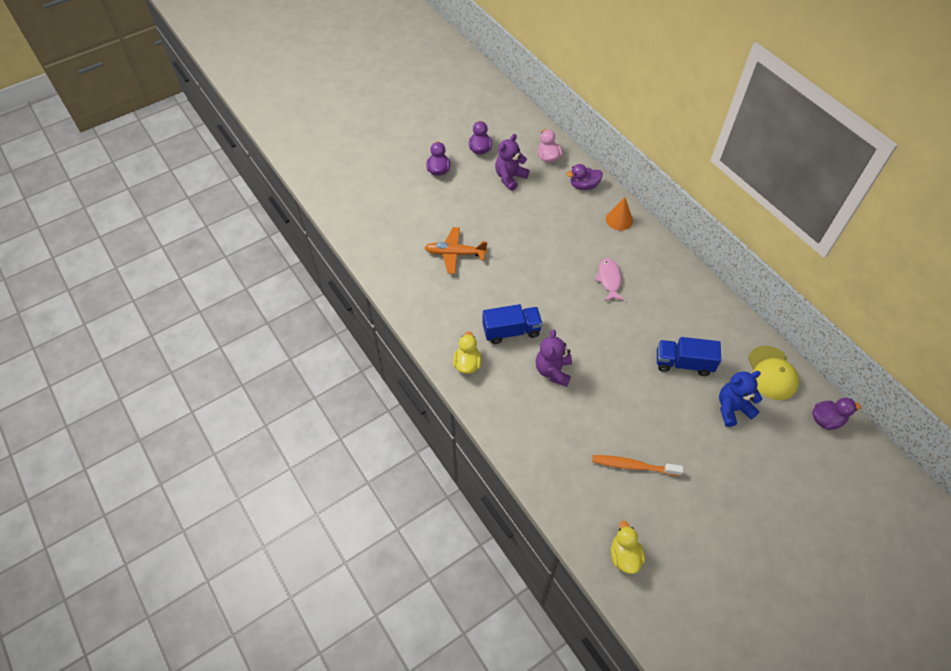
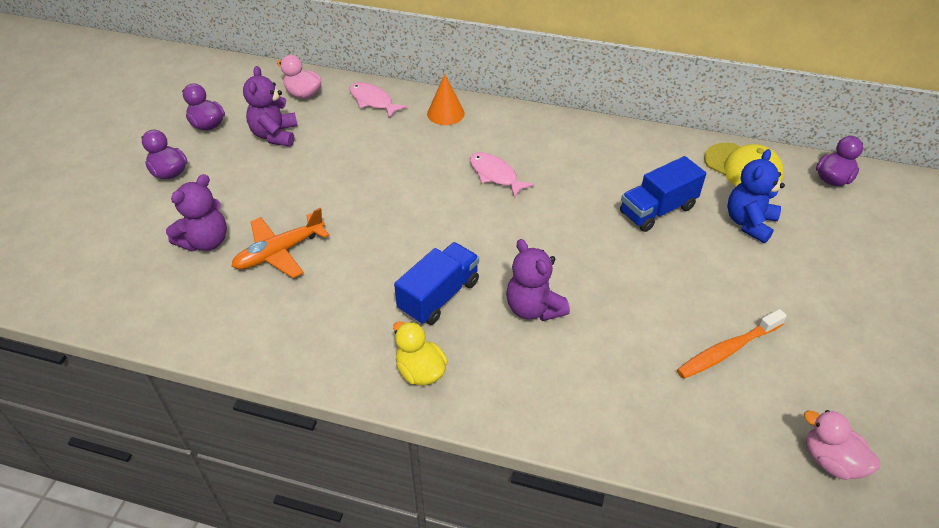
camera: 40 degrees left, 10 degrees down
purple duck [566,164,603,190] -> pink fish [350,82,407,118]
yellow duck [611,520,645,574] -> pink duck [804,410,880,480]
none -> purple teddy bear [166,174,227,252]

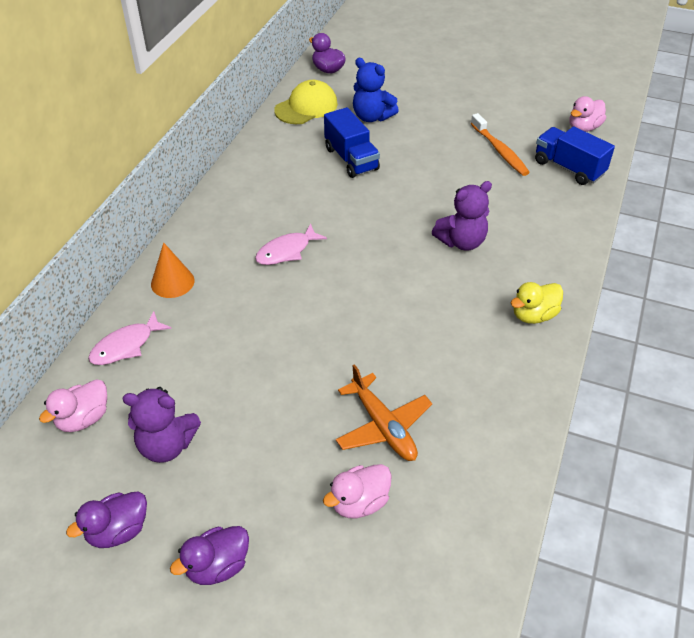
camera: 85 degrees left, 0 degrees up
purple teddy bear [166,174,227,252] -> pink duck [323,464,392,518]
blue truck [394,242,479,325] -> blue truck moved to [535,126,615,185]

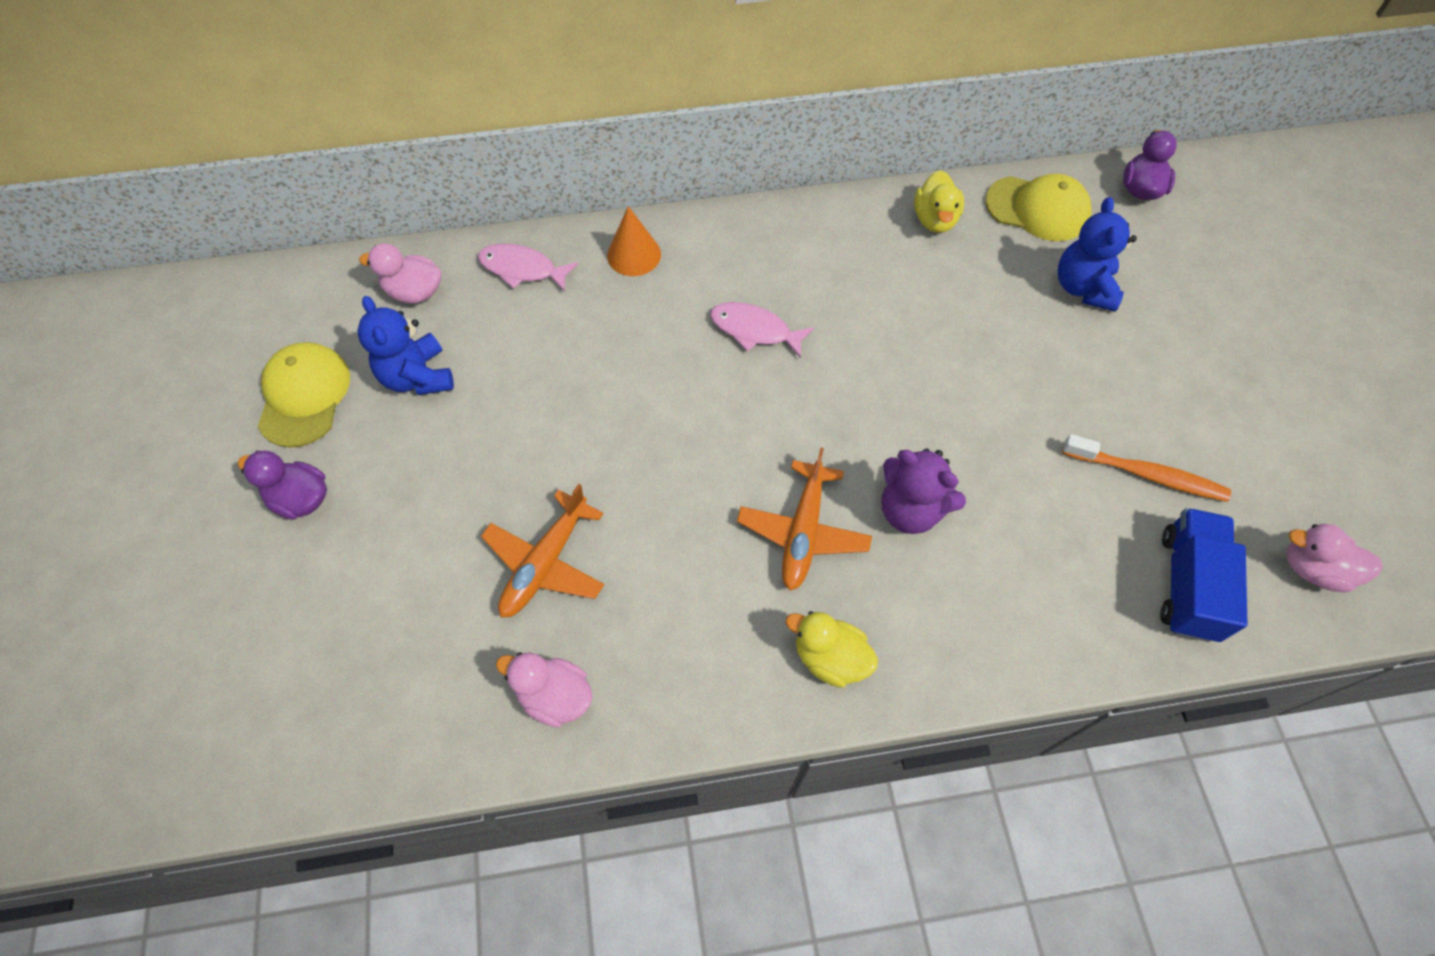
camera: 60 degrees right, 15 degrees up
purple duck [66,492,147,548] -> yellow cap [258,342,350,448]
purple teddy bear [122,387,201,463] -> blue teddy bear [357,296,454,395]
pink duck [323,464,392,518] -> pink duck moved to [496,652,593,727]
blue truck [324,107,380,178] -> none
orange toothbrush [471,113,530,176] -> orange toothbrush turned 105 degrees counterclockwise [1062,434,1231,502]
none -> orange plane [737,448,872,591]
none -> yellow duck [914,170,964,233]

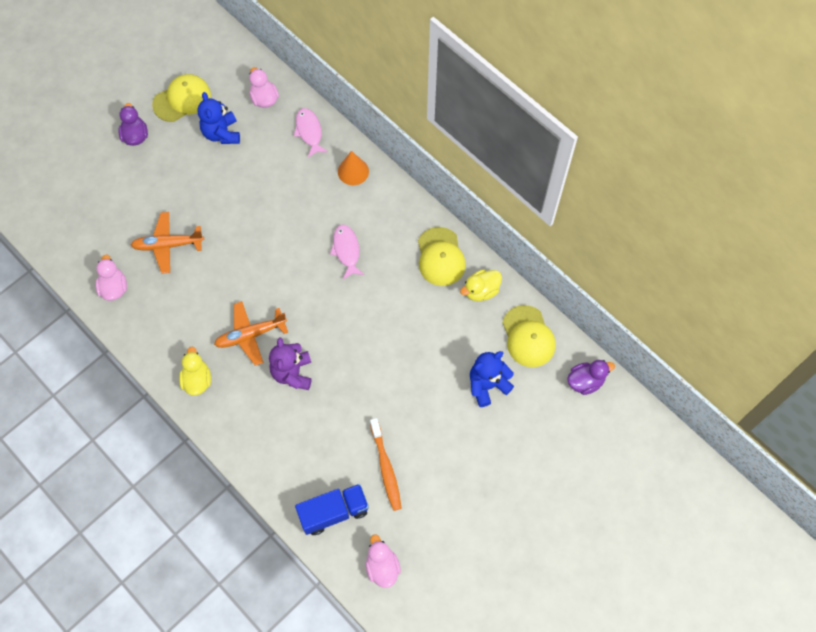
camera: 55 degrees right, 5 degrees up
blue teddy bear [357,296,454,395] -> blue teddy bear turned 45 degrees counterclockwise [198,92,240,144]
none -> yellow cap [418,227,466,286]

